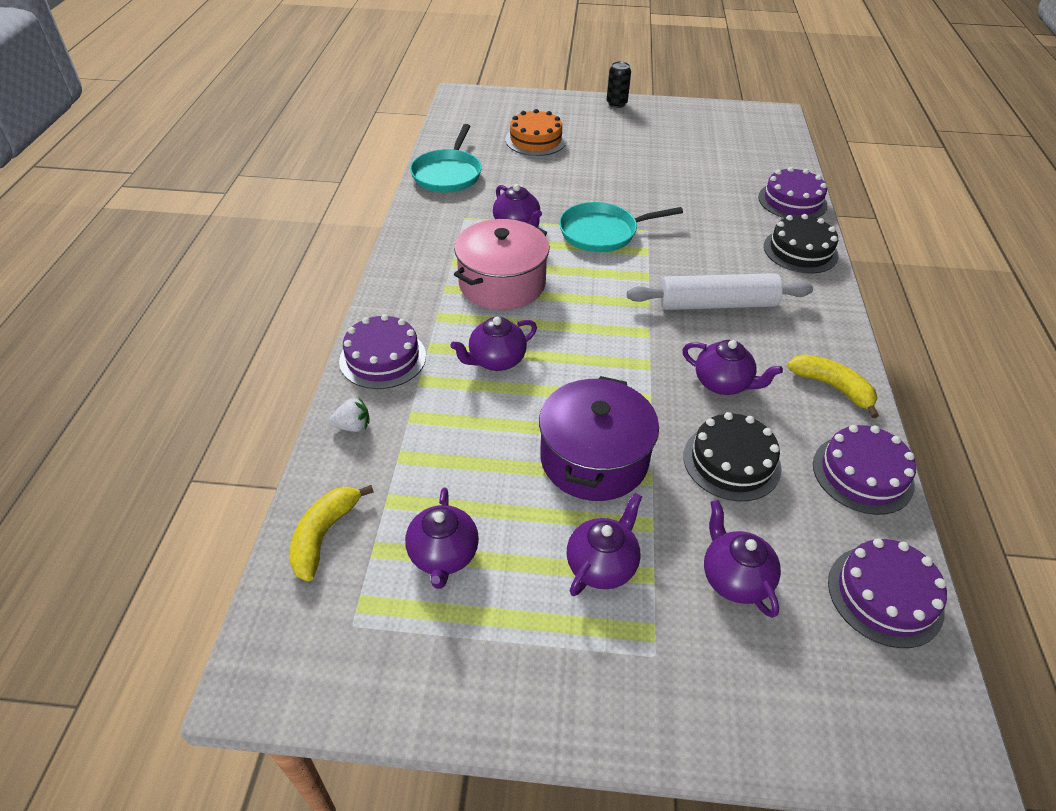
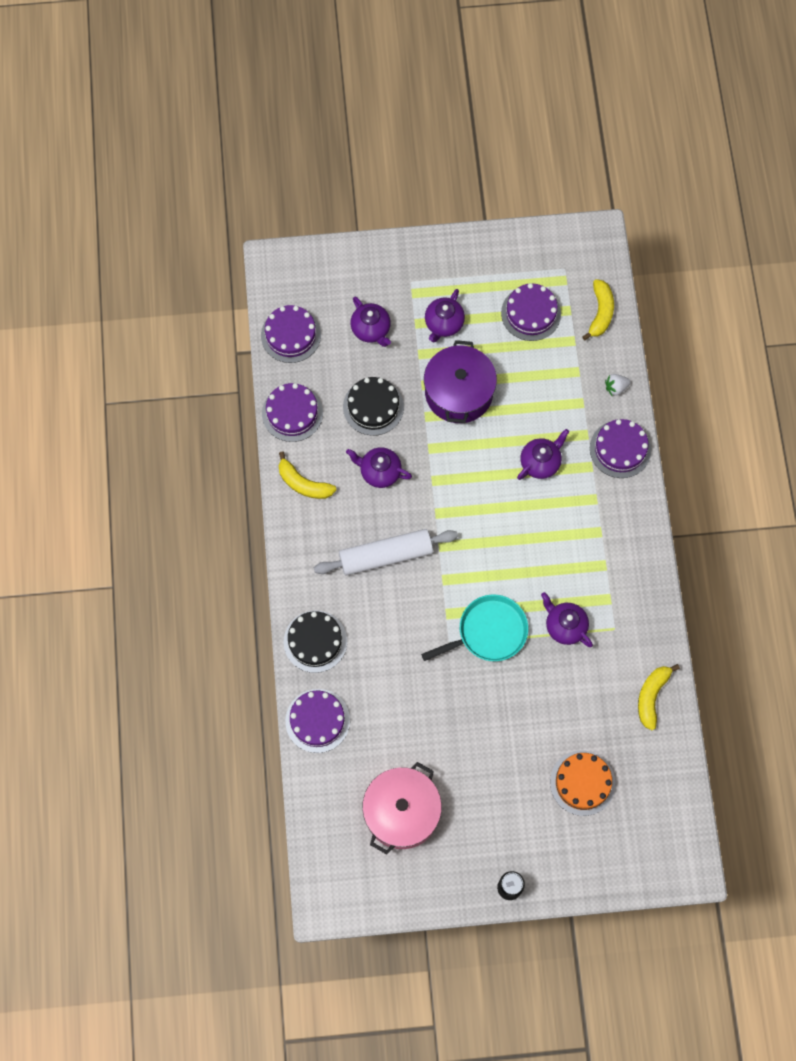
camera: 170 degrees right, 25 degrees up
purple teapot [405,488,479,589] -> purple cake [501,283,561,341]
turquoise pan [410,124,482,193] -> yellow banana [638,664,680,730]
pink pot [454,219,549,310] -> pink pot moved to [362,762,442,855]

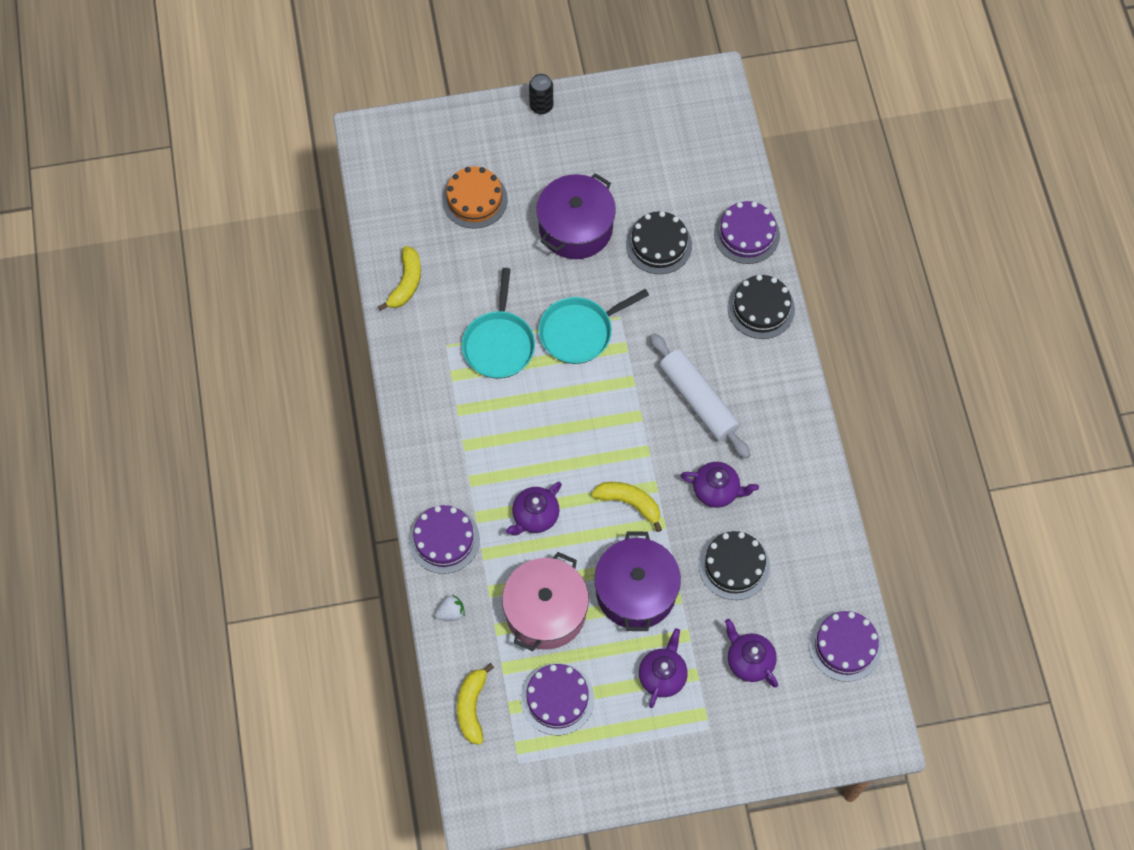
camera: 175 degrees right, 5 degrees down
purple cake [262,383,323,442] -> none
yellow banana [279,451,337,499] -> yellow banana moved to [591,482,662,532]
white rolling pin [314,529,458,575] -> white rolling pin turned 75 degrees clockwise [649,333,750,459]
pink pot [362,762,442,855] -> pink pot moved to [502,552,589,651]
purple teapot [541,592,593,647] -> turquoise pan [462,268,535,378]
none -> purple pot [536,173,616,259]
none -> black cake [626,211,692,274]

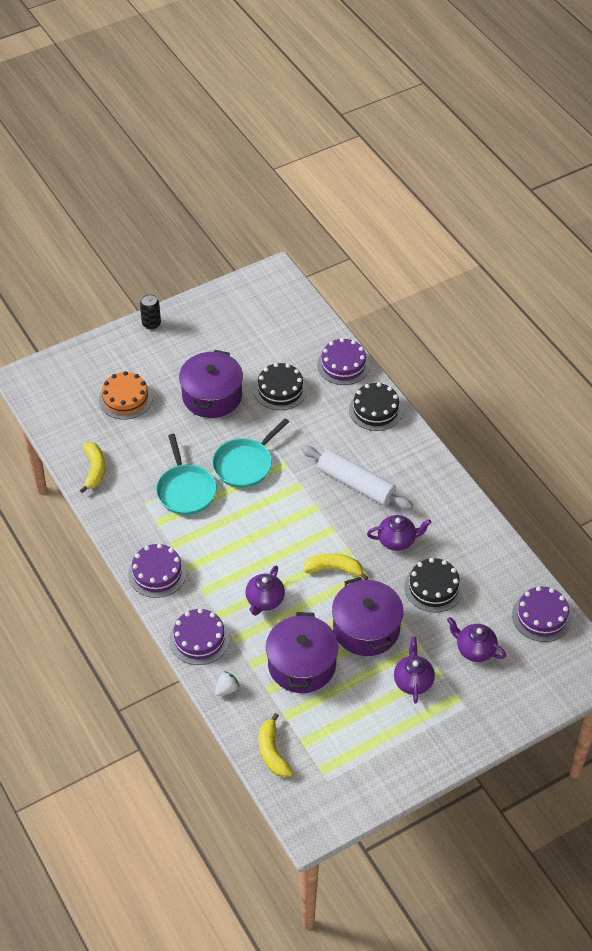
camera: 20 degrees left, 15 degrees down
pink pot [502,552,589,651] -> purple pot [266,612,339,693]
purple cake [521,663,594,735] -> purple cake moved to [128,543,187,598]

